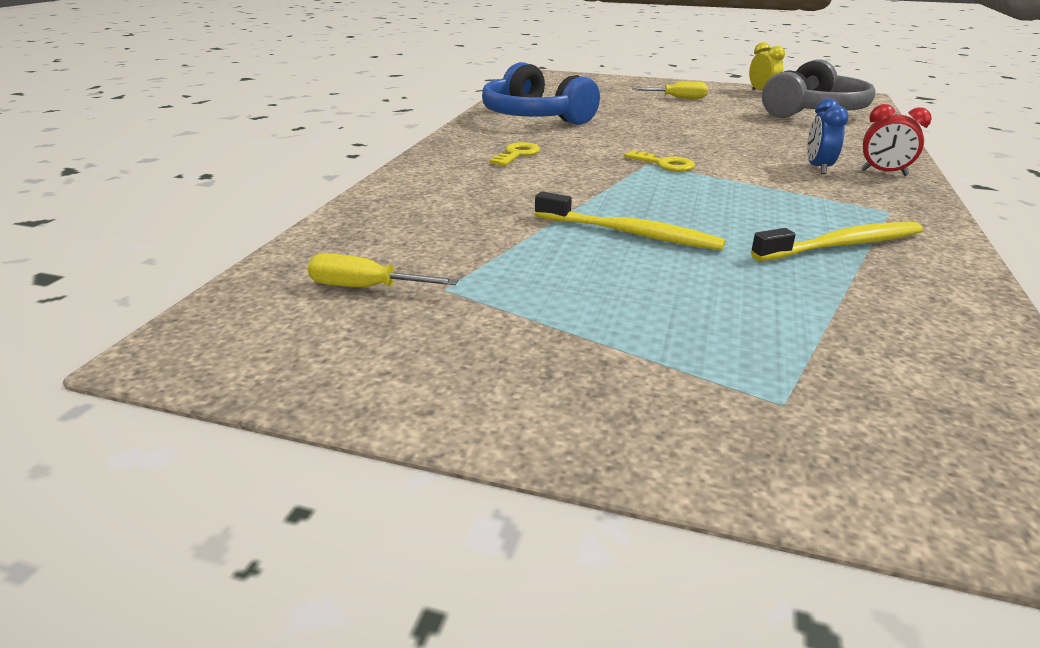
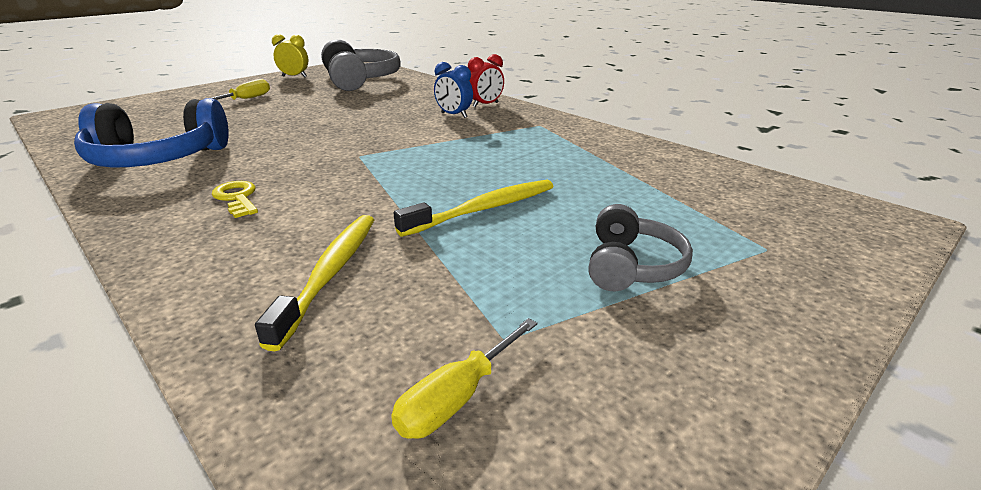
camera: 60 degrees left, 0 degrees up
yellow key [624,150,695,172] -> none
yellow toothbrush [751,222,923,261] -> yellow toothbrush moved to [255,215,374,351]
none -> grey headphones [588,204,693,291]

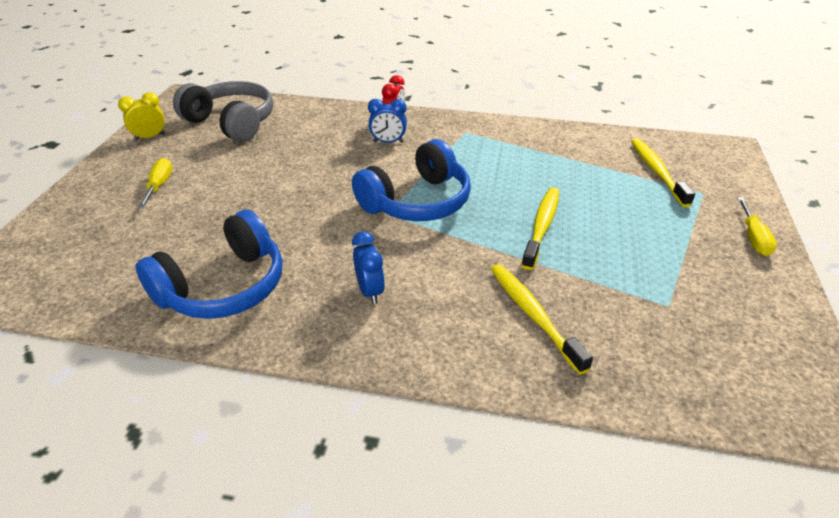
camera: 35 degrees left, 10 degrees up
yellow key [212,181,258,218] -> blue clock [352,231,385,304]
yellow screwdriver [391,318,538,439] -> yellow screwdriver moved to [738,197,777,256]
grey headphones [588,204,693,291] -> none
none -> blue headphones [352,139,471,221]
none -> yellow toothbrush [631,138,695,207]

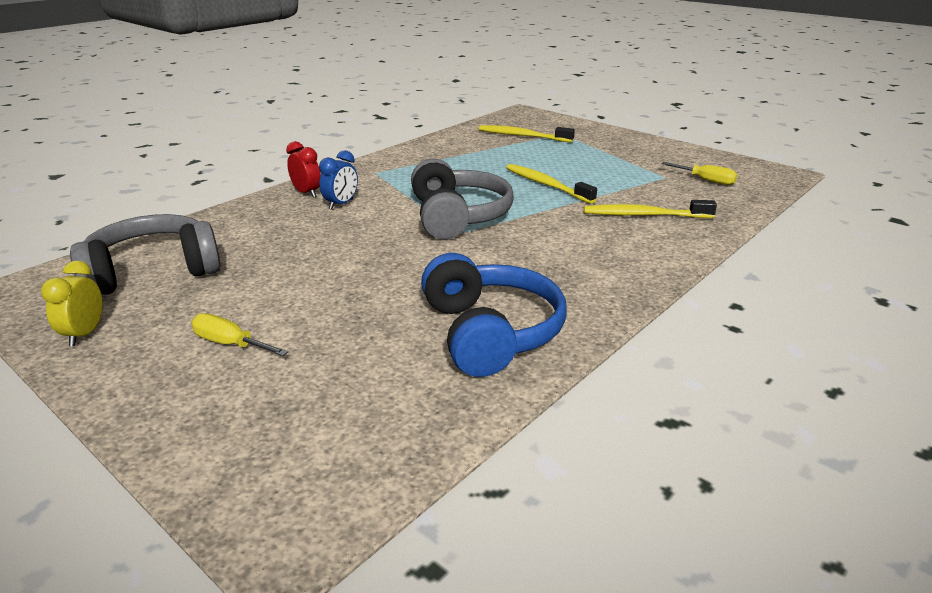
camera: 60 degrees left, 10 degrees down
blue headphones [352,139,471,221] -> grey headphones [411,158,514,239]
blue clock [352,231,385,304] -> none
yellow screwdriver [738,197,777,256] -> yellow screwdriver moved to [661,162,737,185]

